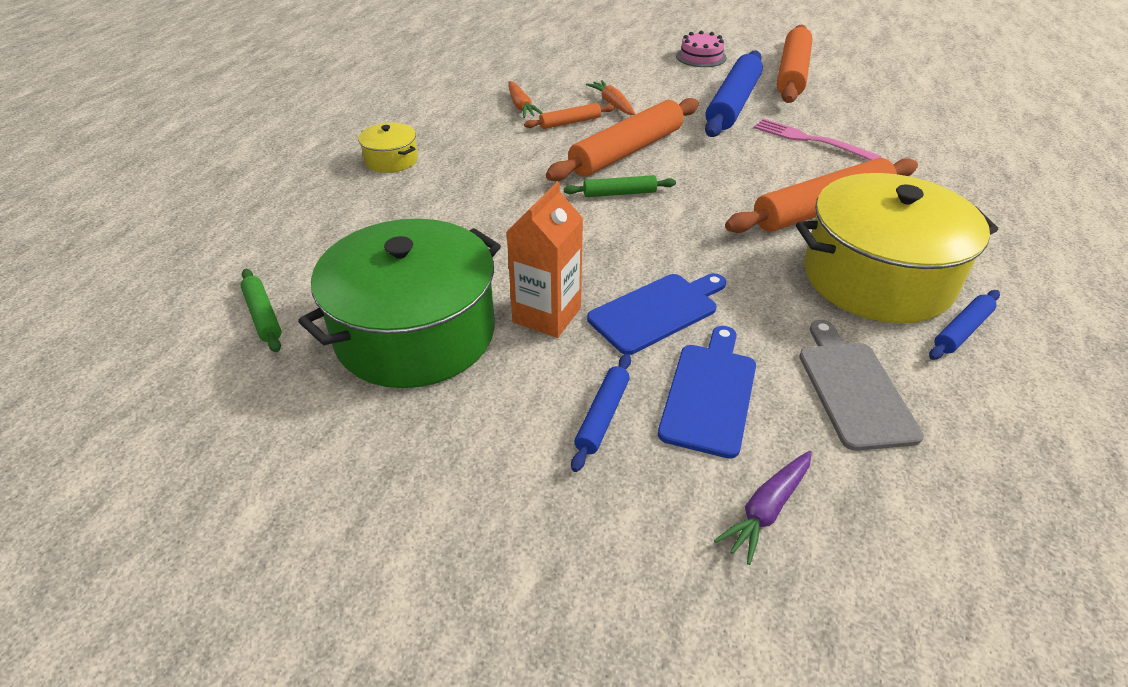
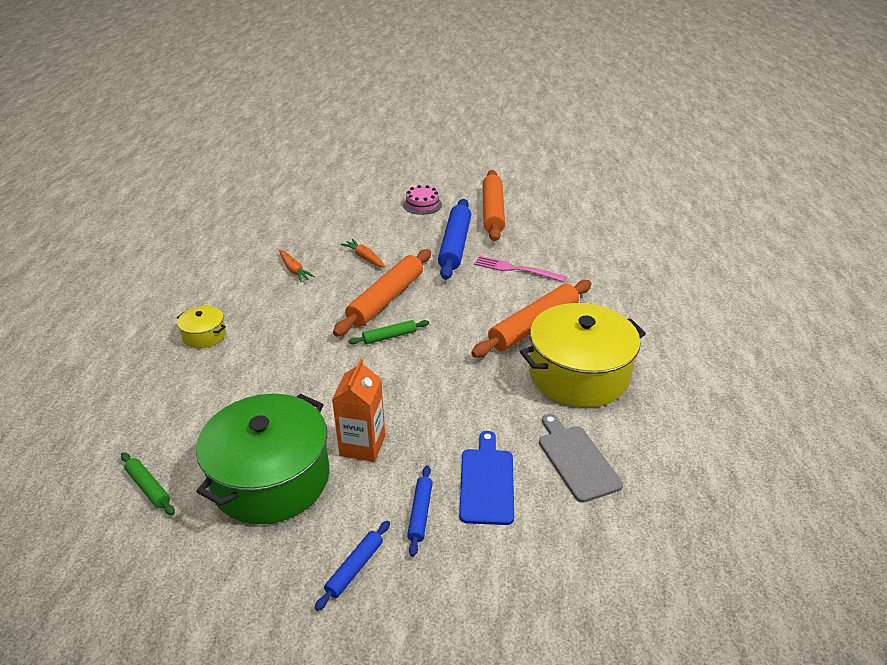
camera: 15 degrees left, 5 degrees down
orange rolling pin [524,103,615,129] -> none
blue cutting board [587,273,726,355] -> none
purple carrot [714,451,812,565] -> none
blue rolling pin [929,290,1000,360] -> blue rolling pin moved to [315,521,390,611]

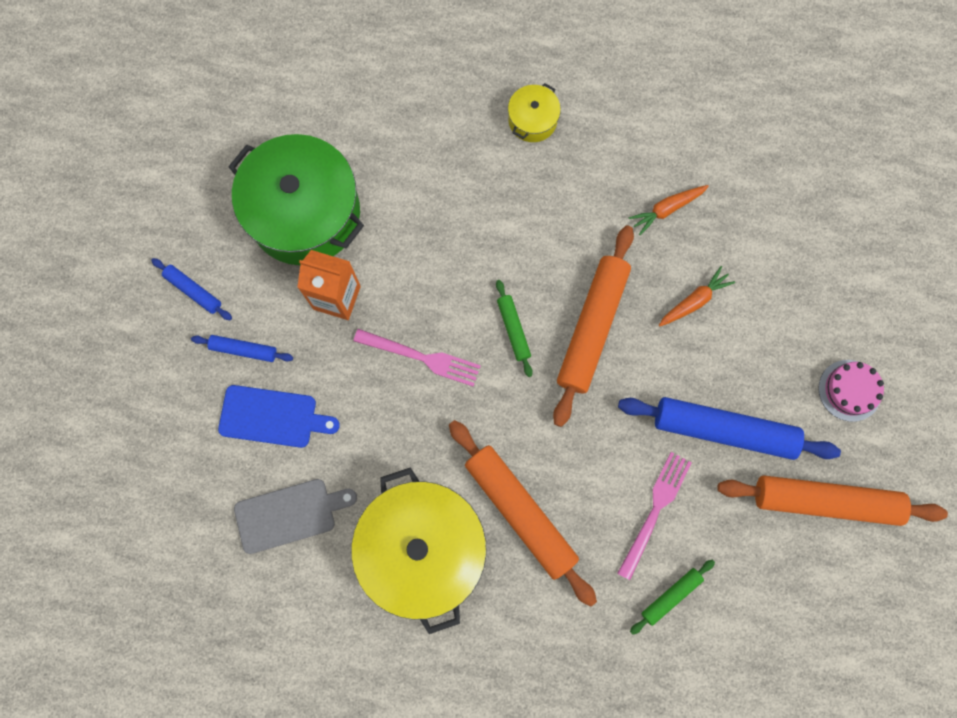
camera: 95 degrees right, 40 degrees up
green rolling pin [121,452,175,515] -> green rolling pin moved to [630,560,715,635]
orange rolling pin [333,249,431,336] -> orange rolling pin turned 75 degrees clockwise [553,226,634,427]
none -> pink fork [353,329,481,387]

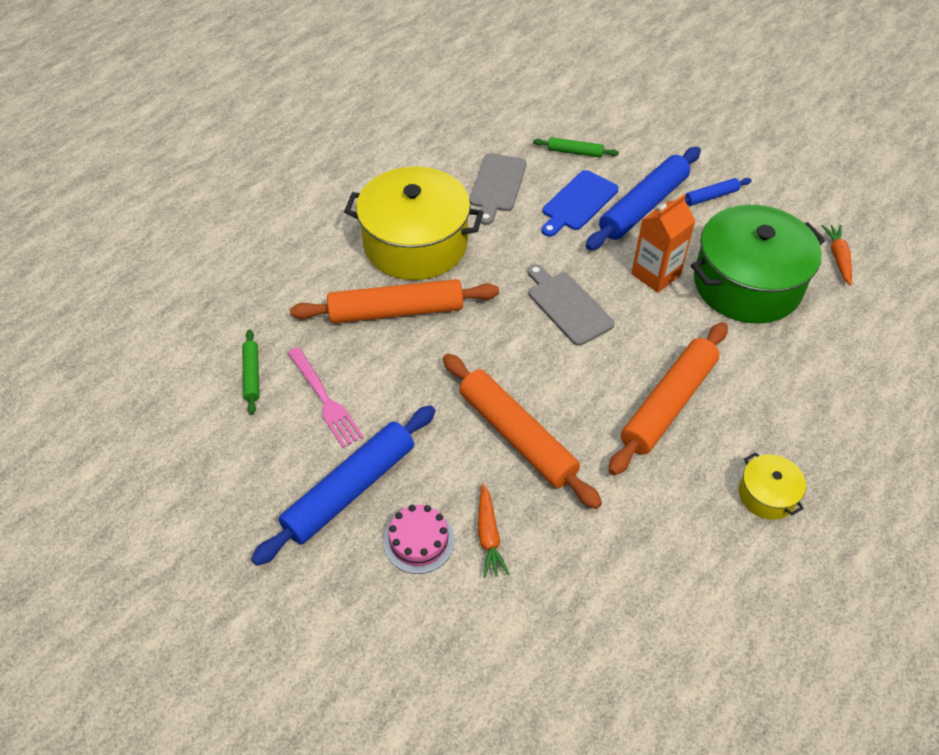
camera: 120 degrees right, 25 degrees down
blue rolling pin [191,335,293,362] -> blue rolling pin [586,147,701,250], size x2.08
pink fork [353,329,481,387] -> grey cutting board [528,264,614,346]
green rolling pin [496,280,533,377] -> green rolling pin moved to [533,137,619,158]
orange carrot [629,185,709,235] -> orange carrot moved to [822,225,852,286]
orange rolling pin [717,475,948,526] -> orange rolling pin moved to [608,322,728,476]
pink cake [818,360,884,422] -> pink cake moved to [383,505,455,574]

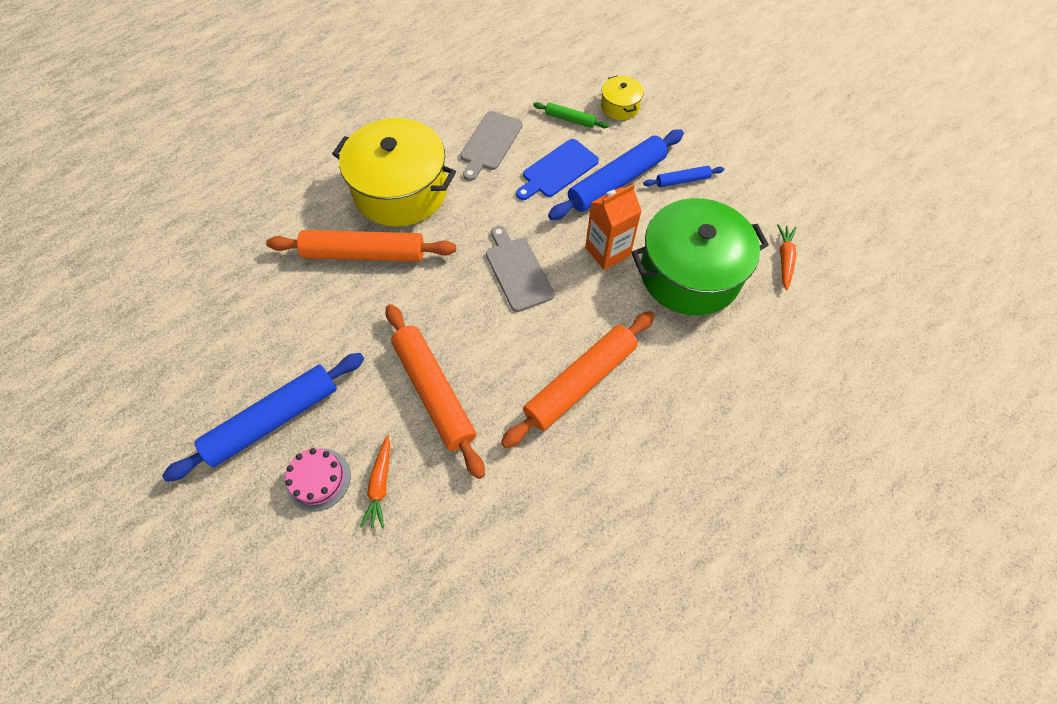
camera: 10 degrees right, 10 degrees up
green rolling pin [242,330,260,415] -> none
pink fork [288,347,364,448] -> none
yellow pot [739,453,806,520] -> yellow pot moved to [601,76,644,120]

